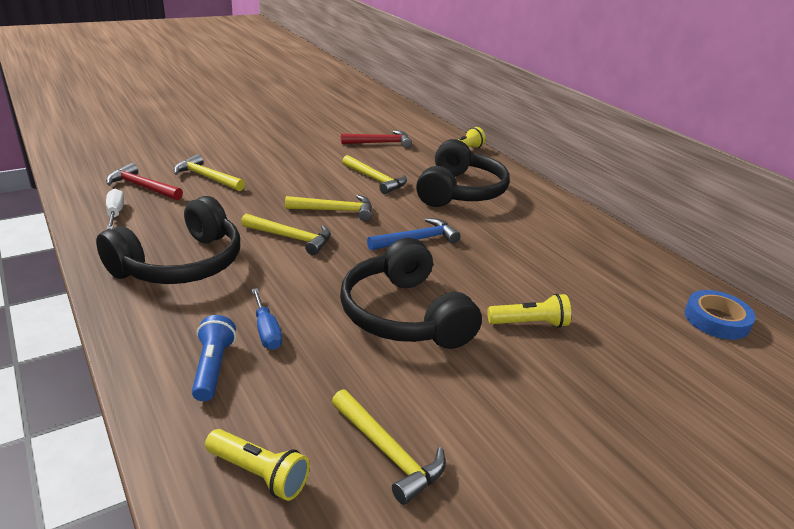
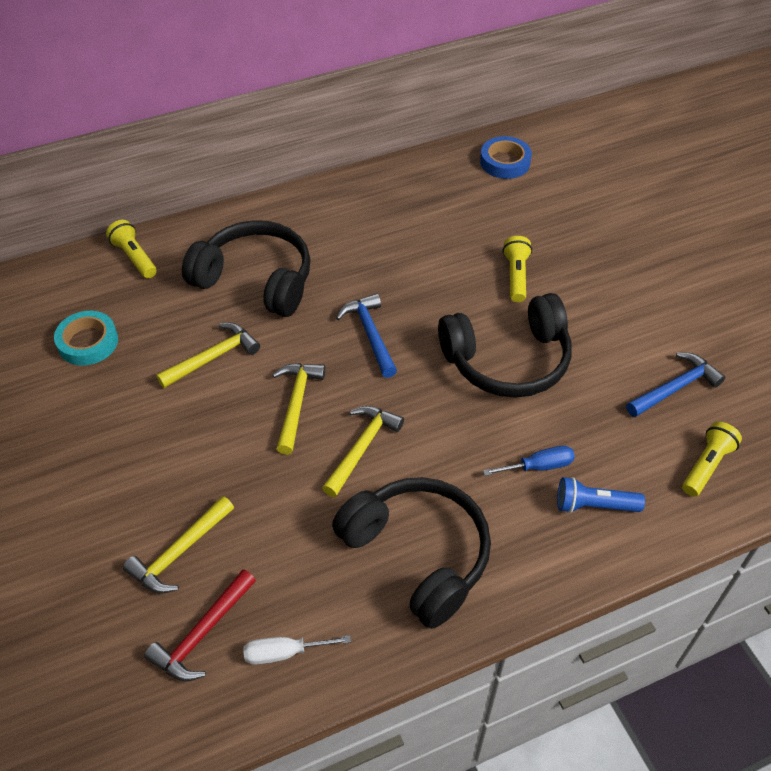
camera: 80 degrees left, 20 degrees up
yellow hammer [332,389,446,505] -> blue hammer [626,353,725,417]
red hammer [341,130,412,148] -> turquoise tape [54,311,118,366]

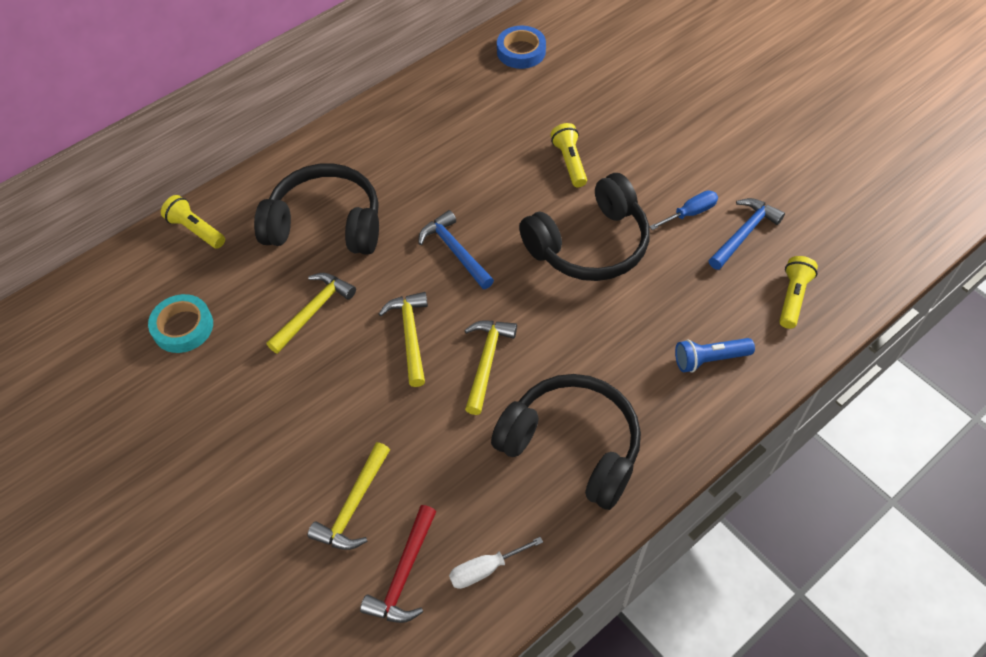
camera: 15 degrees left, 5 degrees up
blue screwdriver [483,446,575,476] -> blue screwdriver moved to [649,190,718,230]

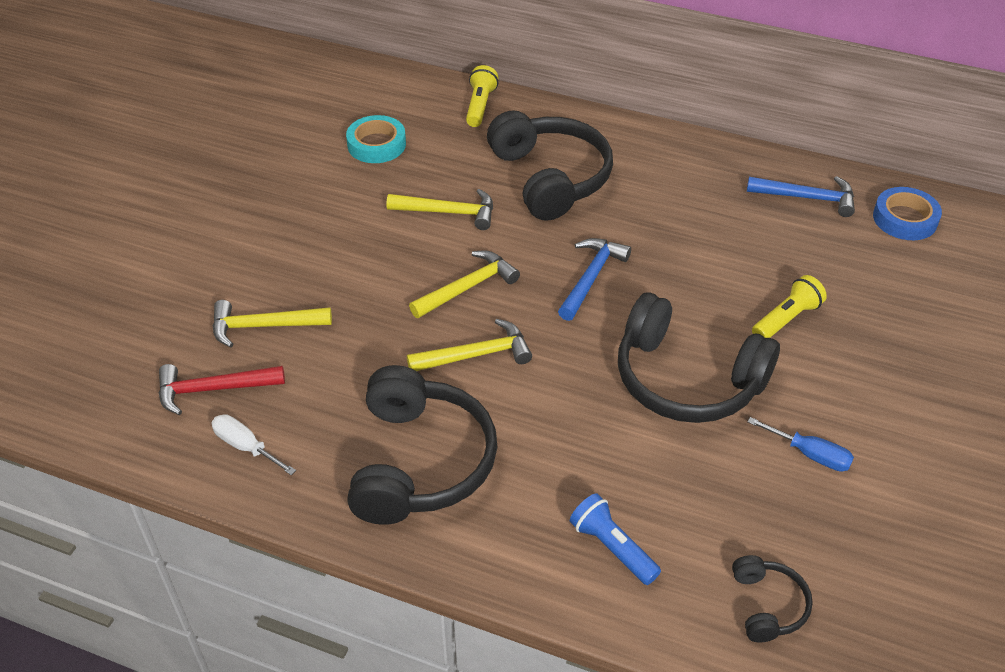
camera: 60 degrees right, 10 degrees down
blue hammer [709,198,785,270] -> blue hammer moved to [747,176,855,217]
yellow flashlight [779,256,818,329] -> black headphones [732,555,813,642]

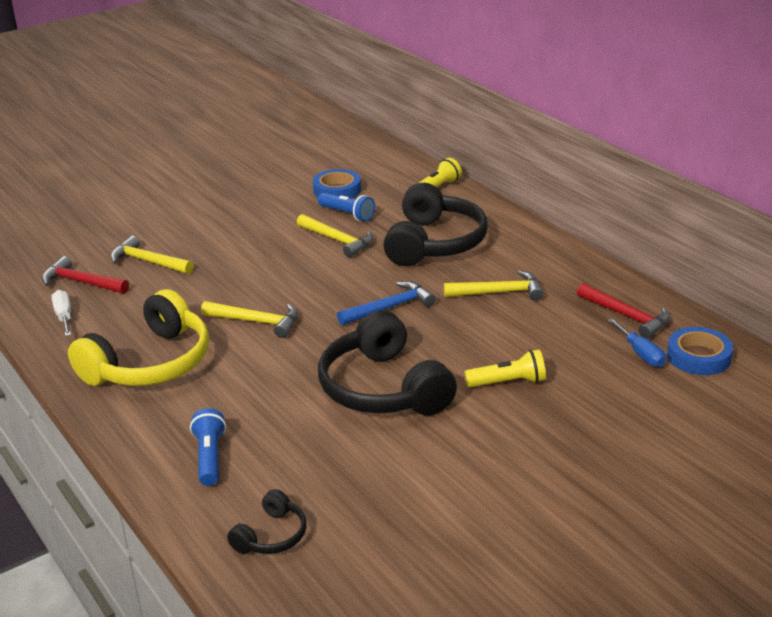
camera: 35 degrees right, 15 degrees down
turquoise tape [346,115,406,163] -> blue tape [313,169,361,198]
black headphones [347,365,498,525] -> yellow headphones [68,289,209,386]
yellow hammer [409,250,520,318] -> yellow hammer moved to [444,270,544,301]
blue hammer [747,176,855,217] -> red hammer [577,283,670,339]
blue screwdriver [747,417,854,472] -> blue screwdriver moved to [607,318,666,367]
none -> blue flashlight [318,193,375,222]

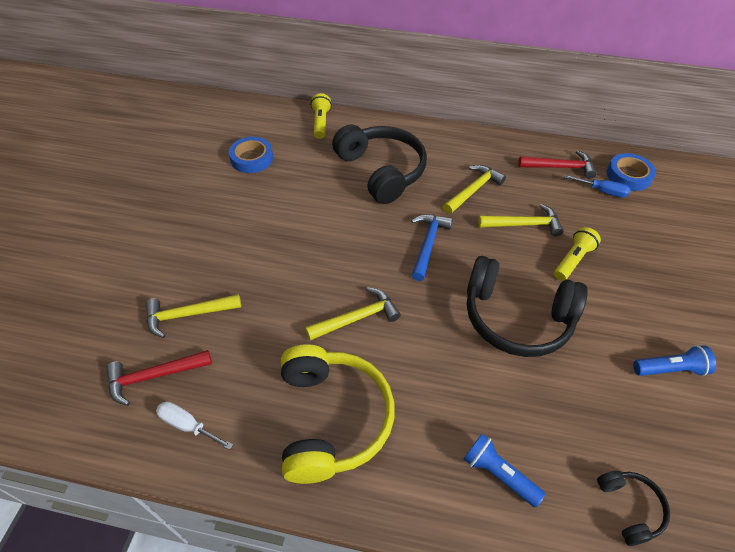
camera: 45 degrees left, 20 degrees up
yellow hammer [297,214,373,257] -> yellow hammer moved to [478,204,564,236]
blue flashlight [318,193,375,222] -> blue flashlight moved to [633,345,716,376]

